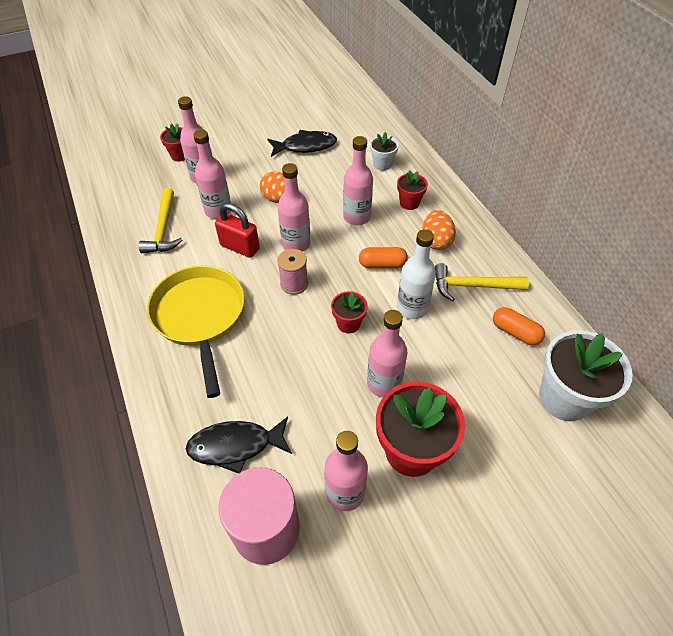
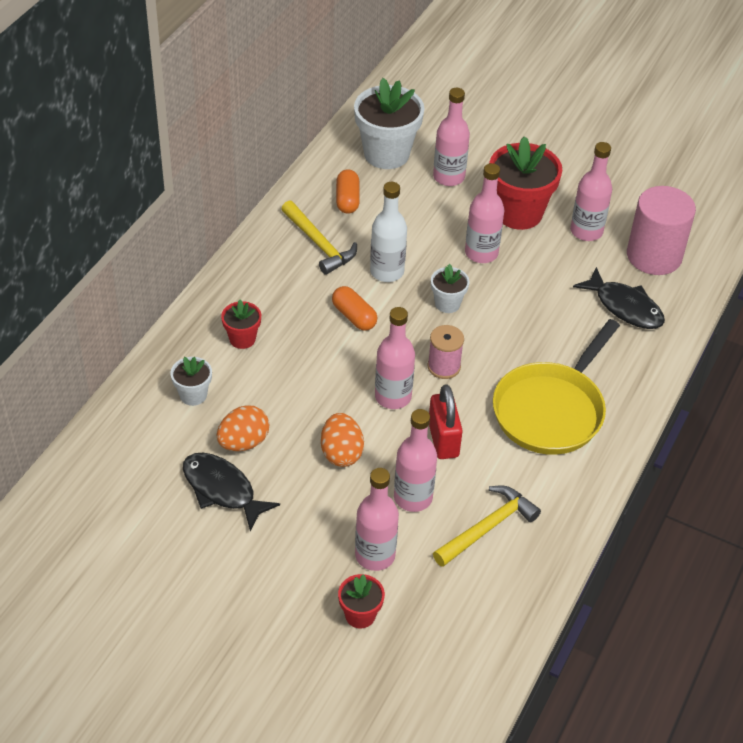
camera: 130 degrees left, 5 degrees down
red flower pot [331,291,368,333] -> white flower pot [431,264,469,313]
pink bottle [343,136,373,225] -> pink bottle moved to [433,88,470,186]
orange egg [422,210,456,250] -> orange egg moved to [217,405,270,451]

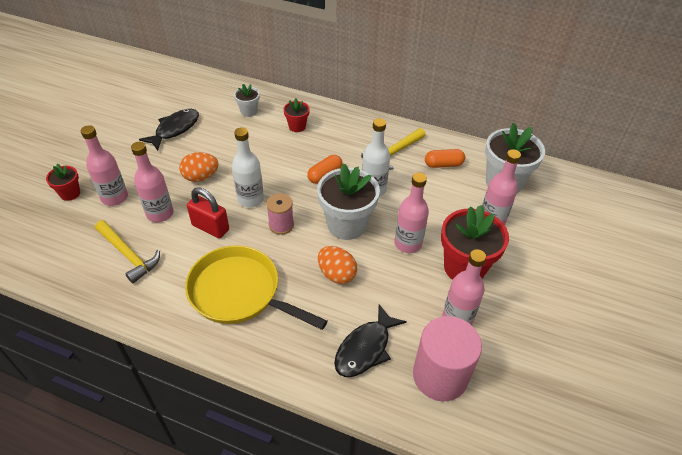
camera: 85 degrees right, 0 degrees up
orange egg [217,405,270,451] -> orange egg moved to [318,246,357,284]
pink bottle [375,307,415,409] -> white bottle [232,127,264,207]
red padlock [429,384,463,459] -> red padlock turned 45 degrees clockwise [187,187,229,238]
white flower pot [431,264,469,313] -> white flower pot [317,163,380,240], size x1.97

